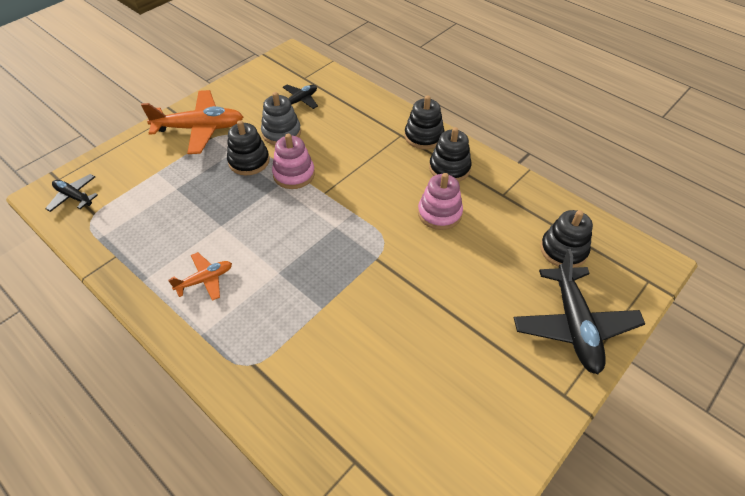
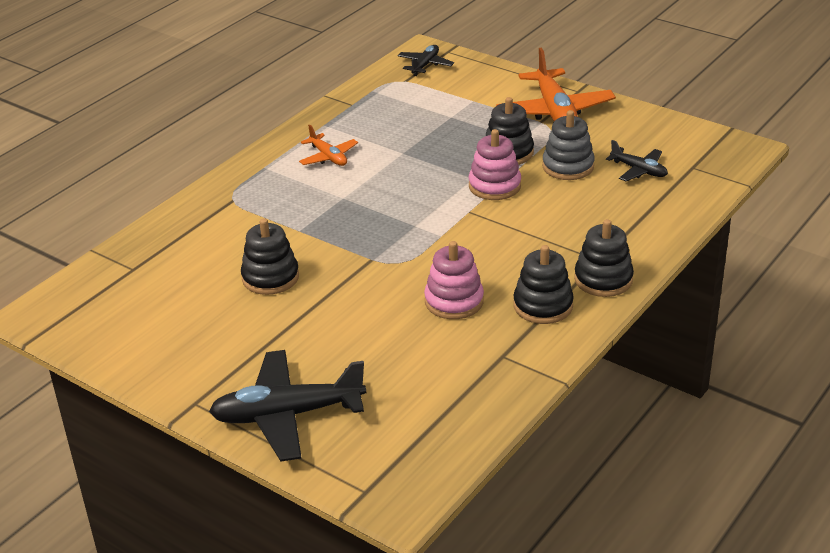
camera: 85 degrees right, 15 degrees down
black stacking toy [540,210,593,268] -> black stacking toy moved to [241,218,299,295]

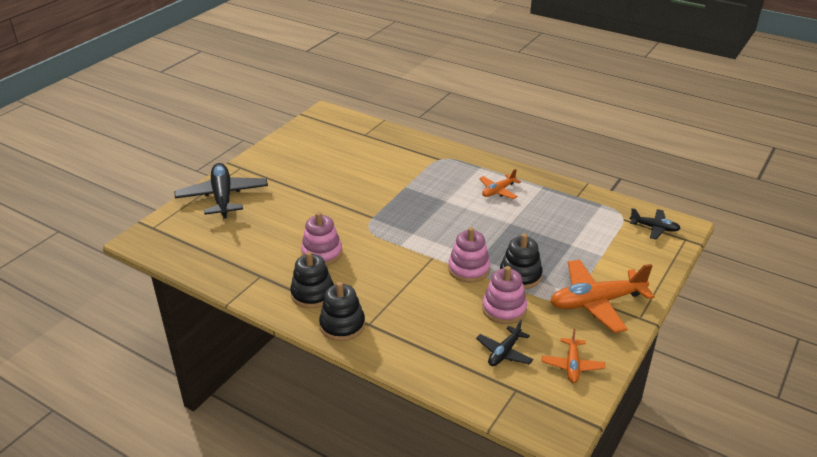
camera: 85 degrees right, 0 degrees up
black stacking toy [241,218,299,295] -> none
grey stacking toy [542,110,595,180] -> pink stacking toy [482,266,527,324]
none -> orange plane [542,328,605,383]

